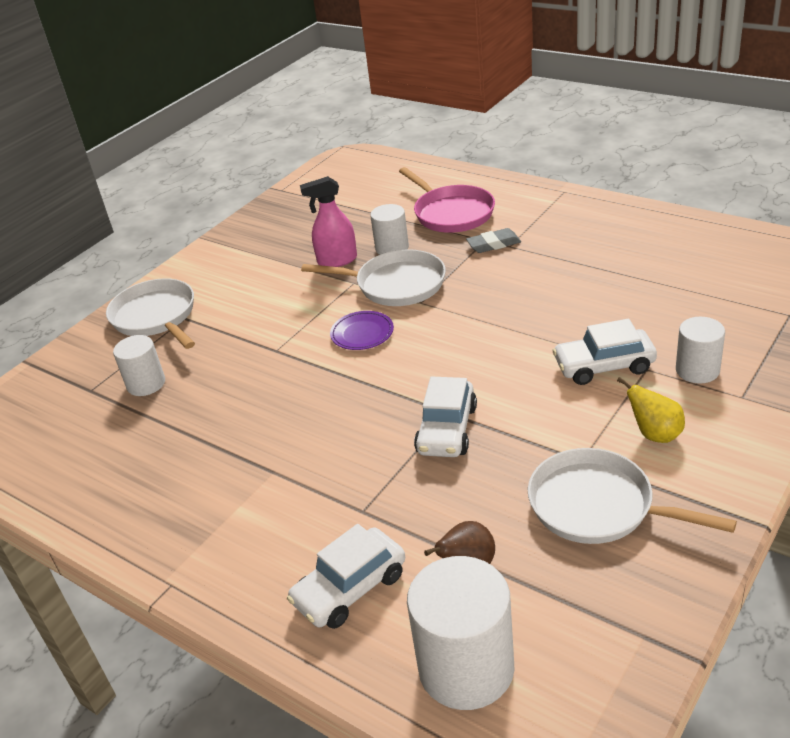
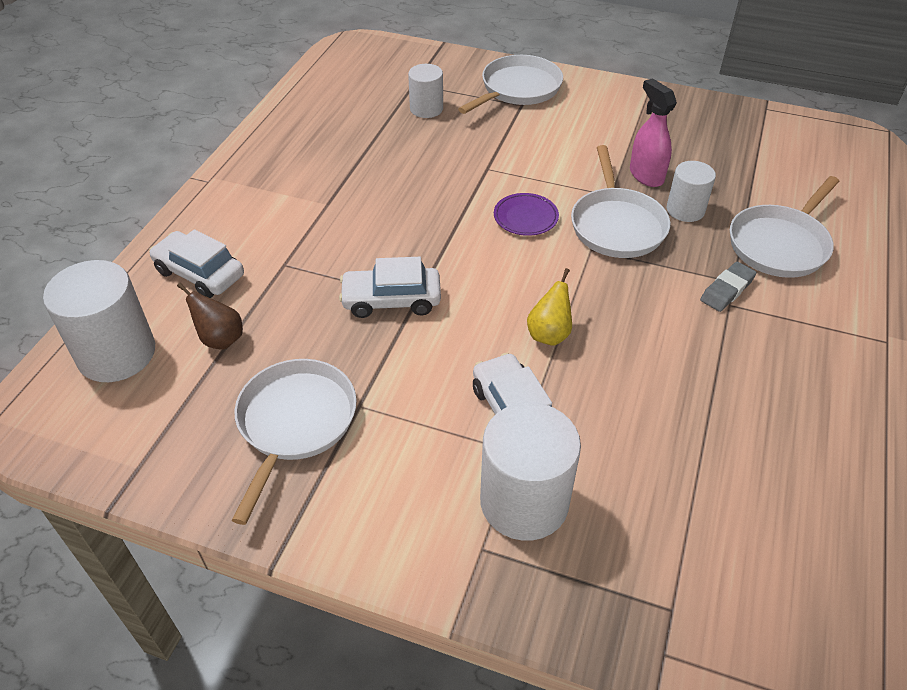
camera: 70 degrees right, 10 degrees up
pink pan [399,167,495,233] -> white pan [730,176,839,278]
grey eraser [466,228,521,253] -> grey eraser turned 75 degrees clockwise [700,262,757,312]
yellow pear [617,377,685,443] -> yellow pear moved to [527,268,572,346]
white cylinder [676,317,725,384] -> white cylinder [480,402,581,541], size x1.70

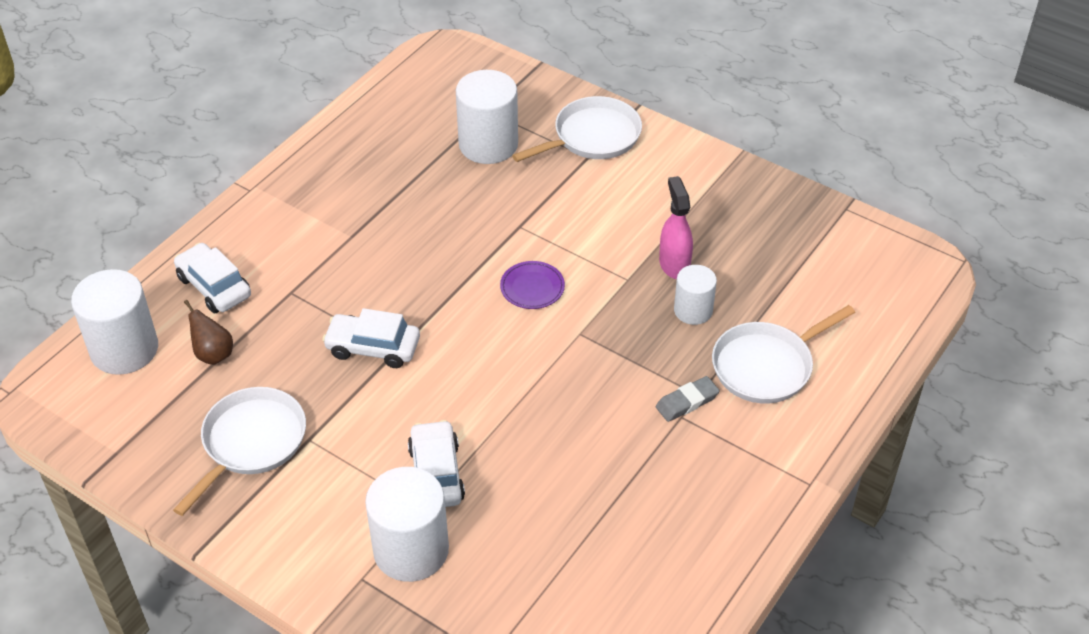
camera: 15 degrees right, 0 degrees up
white cylinder [408,64,443,118] -> white cylinder [456,70,518,164], size x1.70
yellow pear [527,268,572,346] -> none
white pan [571,145,670,258] -> none

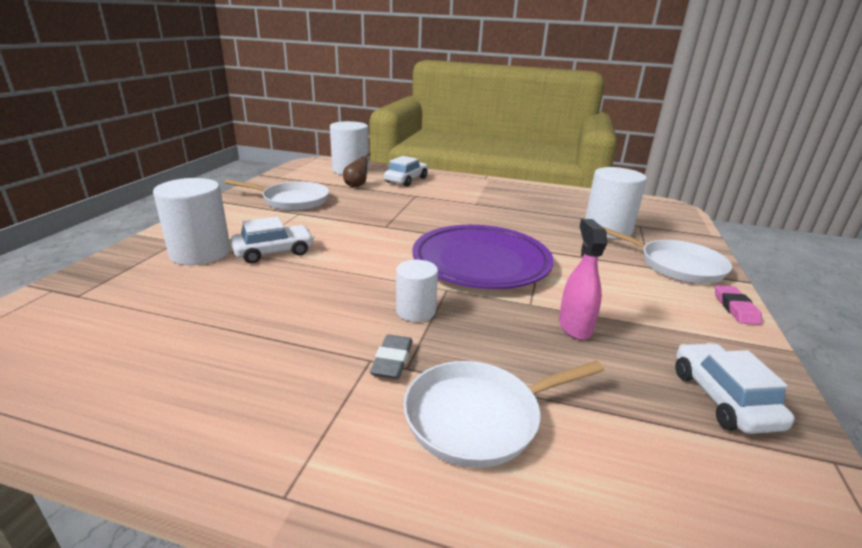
camera: 70 degrees right, 20 degrees down
white car [322,308,420,368] -> white car moved to [675,343,795,434]
purple plate [500,261,565,309] -> purple plate [412,225,554,289], size x2.50
grey eraser [656,376,720,422] -> grey eraser turned 60 degrees clockwise [370,334,413,379]
pink spray bottle [659,176,693,279] -> pink spray bottle turned 60 degrees counterclockwise [559,219,607,340]
white cylinder [674,265,717,325] -> white cylinder moved to [396,260,438,322]
white pan [712,305,855,404] -> white pan turned 60 degrees counterclockwise [403,361,604,468]
none -> pink eraser [715,285,762,325]

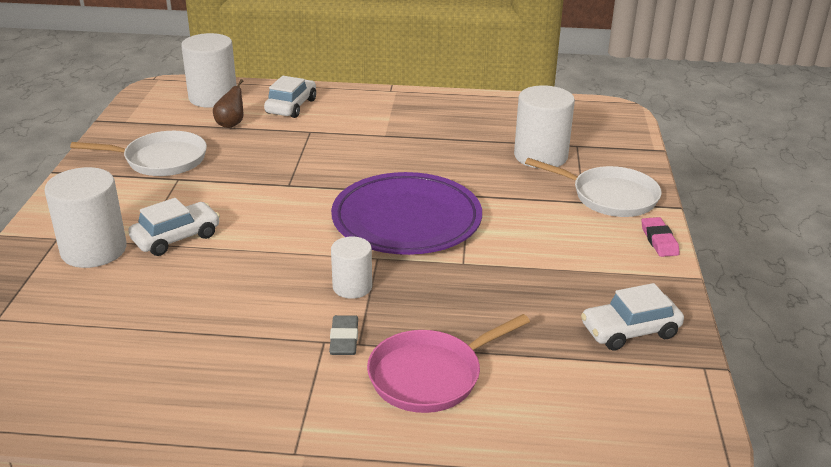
camera: 10 degrees left, 5 degrees up
white pan [403,361,604,468] -> pink pan [367,314,530,413]
pink spray bottle [559,219,607,340] -> none
white car [675,343,795,434] -> white car turned 90 degrees counterclockwise [581,283,684,351]

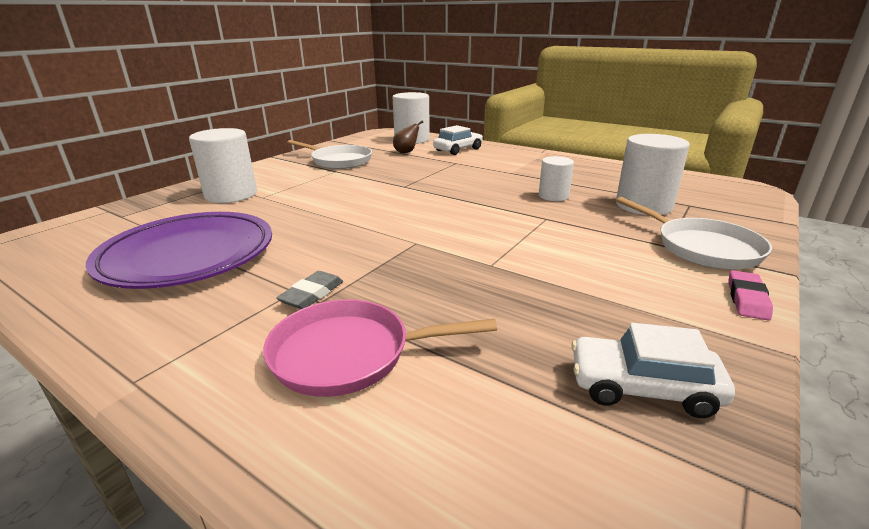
camera: 30 degrees right, 5 degrees down
white car [128,198,220,256] -> none
purple plate [331,172,482,255] -> purple plate moved to [85,212,272,289]
white cylinder [331,236,372,299] -> white cylinder moved to [539,156,574,201]

